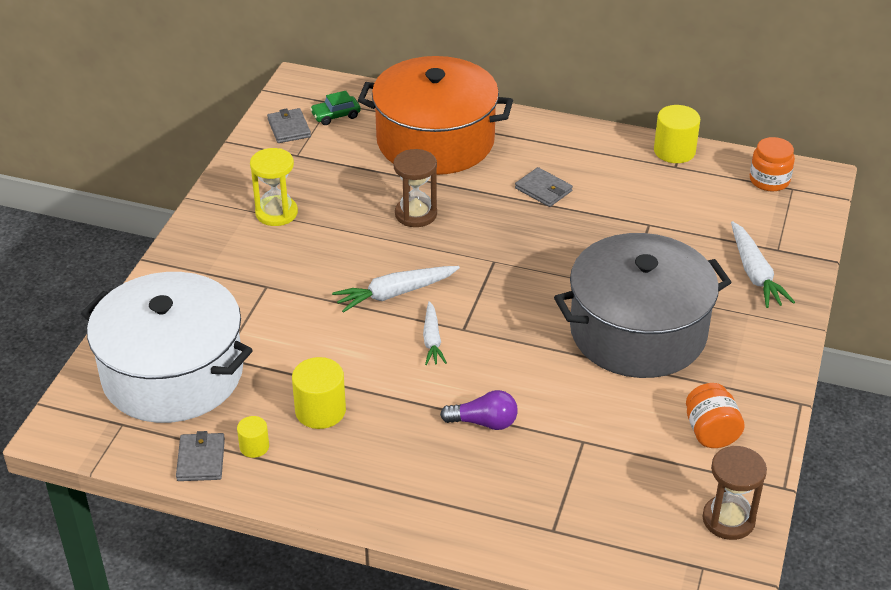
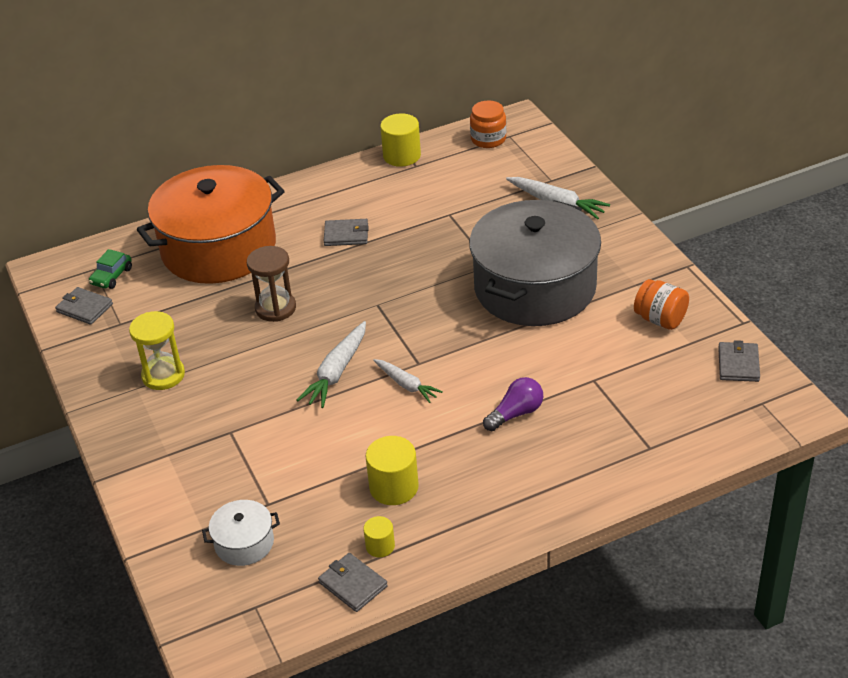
camera: 40 degrees left, 0 degrees up
white pot [81,272,253,423] -> white pot [202,500,280,566], size x0.41
brown hourglass [703,446,767,540] -> grey wallet [718,340,760,382]

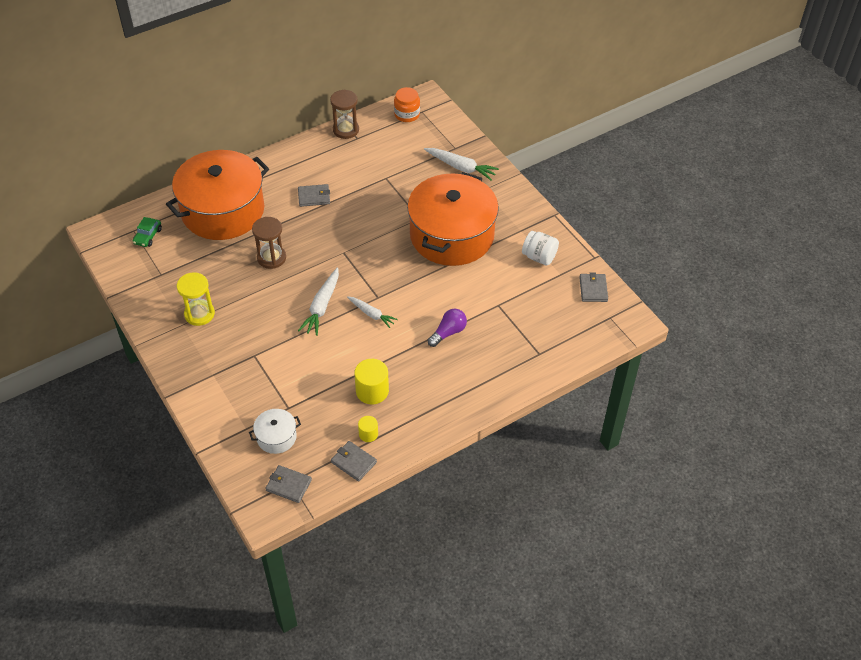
camera: 10 degrees left, 10 degrees up
grey wallet [55,287,113,325] -> grey wallet moved to [265,465,312,503]
yellow cylinder [380,113,421,167] -> brown hourglass [330,90,359,139]
grey pot [469,200,601,326] -> orange pot [407,172,499,266]
orange jar [634,279,689,330] -> white jar [522,231,559,266]

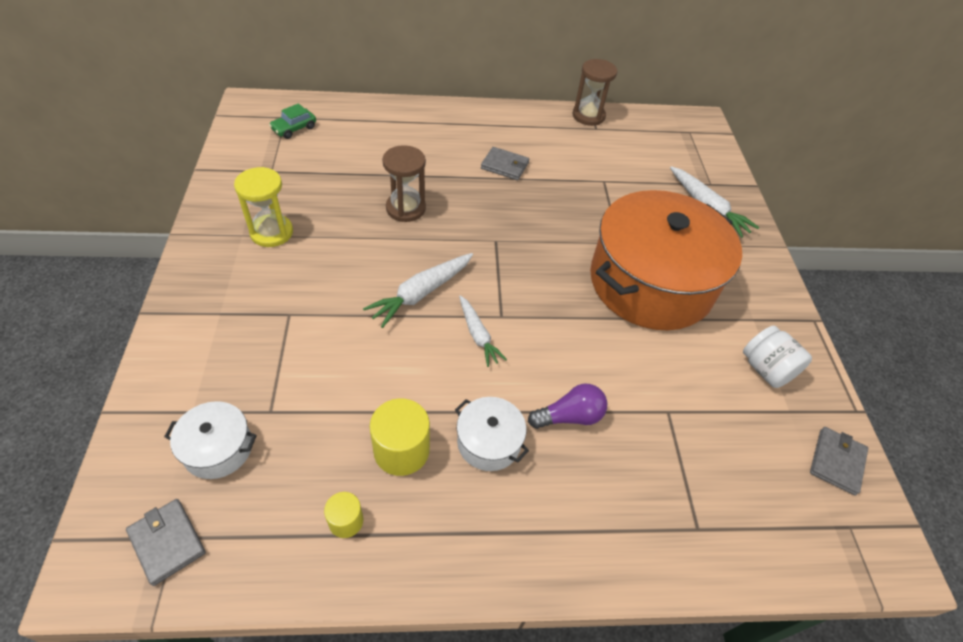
camera: 25 degrees right, 0 degrees up
orange pot [166,150,269,240] -> none
grey wallet [331,441,377,482] -> none
orange jar [394,87,420,122] -> none
none -> white pot [455,397,529,471]

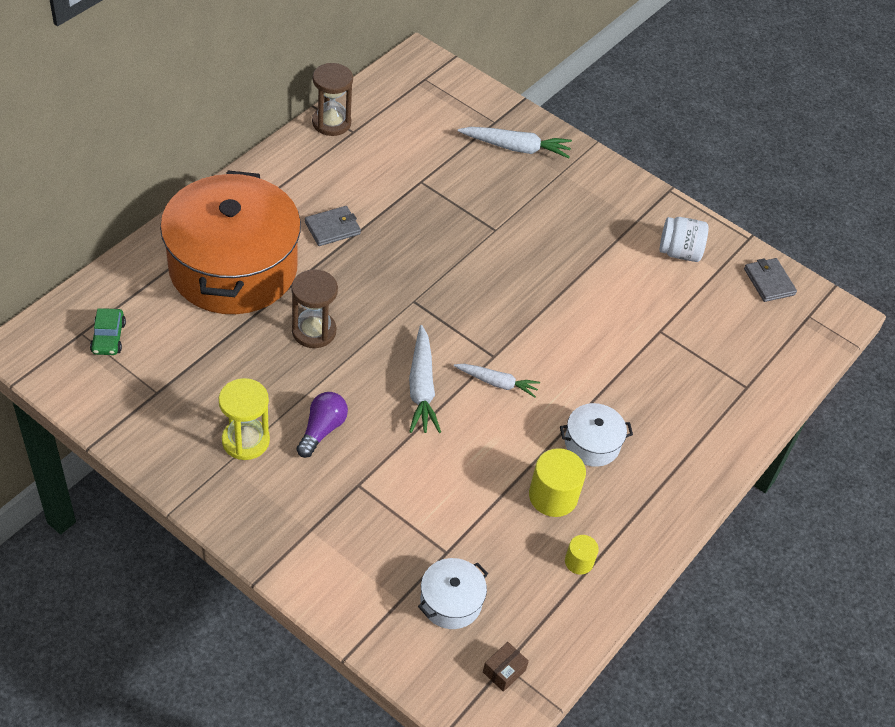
camera: 50 degrees left, 0 degrees up
grey wallet [126,499,206,586] -> brown box [483,642,529,692]
purple light bulb [528,384,607,429] -> purple light bulb moved to [296,392,348,458]
orange pot [590,190,742,331] -> orange pot moved to [160,171,301,314]

